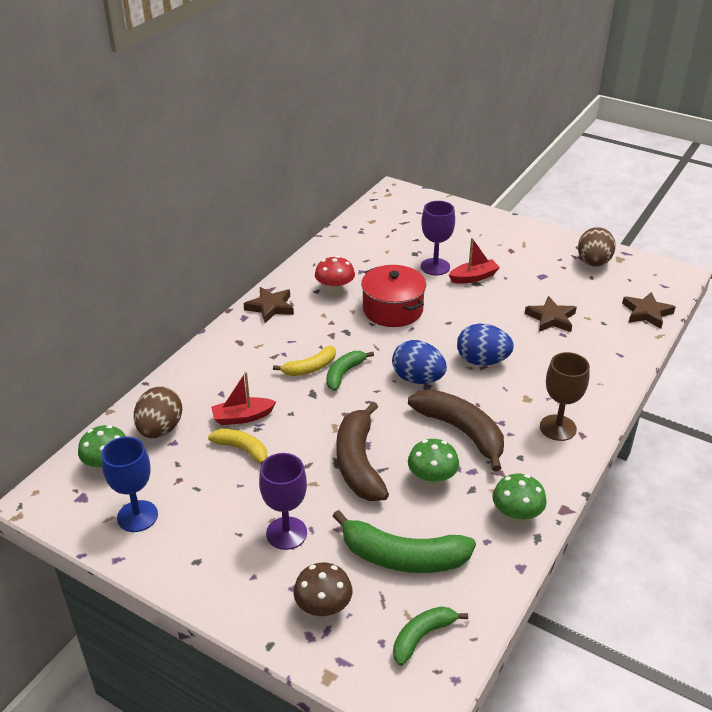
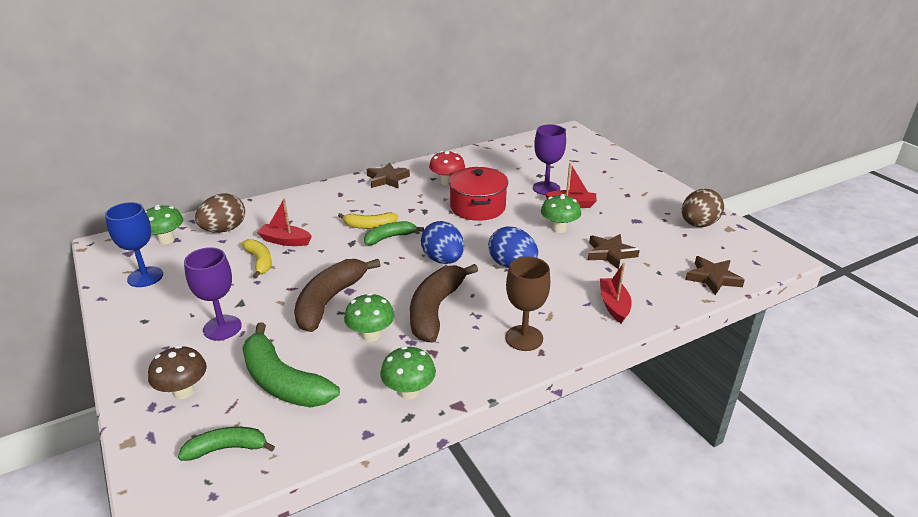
camera: 30 degrees right, 5 degrees down
brown banana [408,389,504,472] -> brown banana turned 150 degrees counterclockwise [410,264,478,342]
none -> green mushroom [541,194,581,233]
none -> red boat [600,263,632,323]

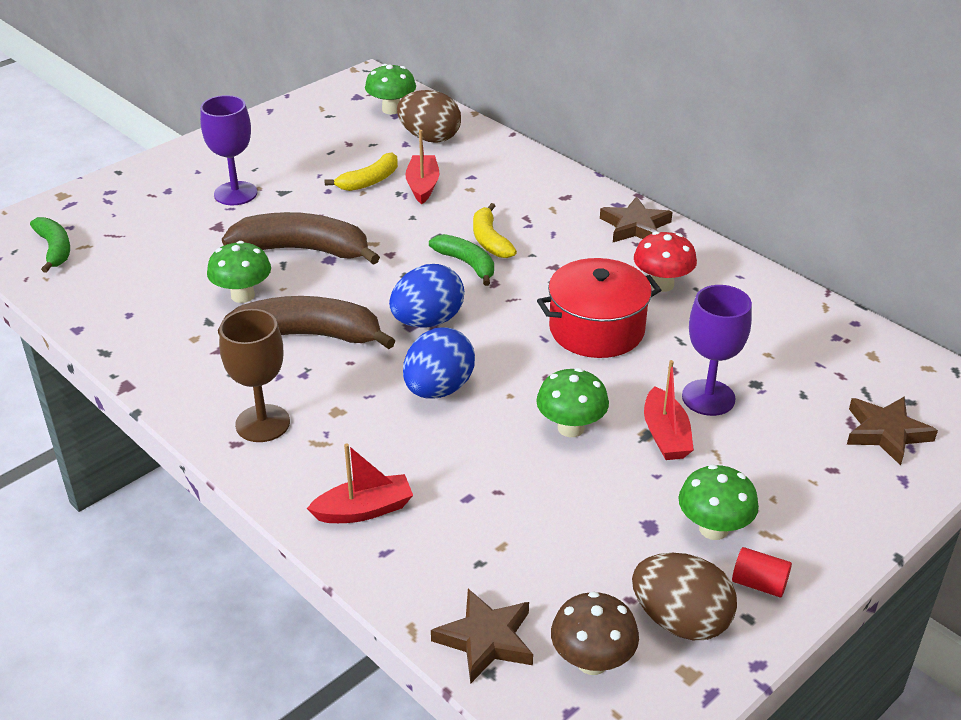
camera: 75 degrees right, 5 degrees up
blue goblet [105,202,163,287] -> none
brown mushroom [148,346,207,399] -> brown mushroom moved to [551,591,639,675]
green banana [242,322,340,408] -> none
green mushroom [380,346,436,400] -> green mushroom moved to [678,464,759,540]
brown star [588,234,640,270] -> brown star moved to [847,396,938,466]
none -> red cylinder [732,547,792,597]

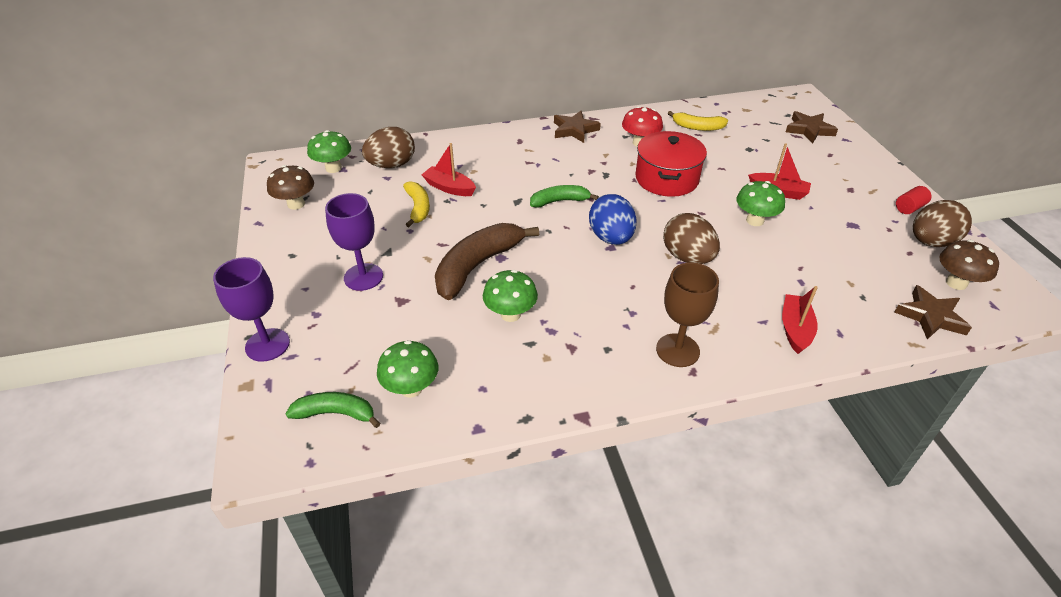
camera: 60 degrees left, 5 degrees up
brown banana [218,296,395,349] -> none
blue egg [403,327,475,399] -> brown egg [663,213,720,264]
yellow banana [473,203,517,258] -> yellow banana moved to [668,111,728,131]
green mushroom [678,464,759,540] -> green mushroom moved to [377,340,438,398]
purple goblet [682,285,752,416] -> purple goblet moved to [213,257,290,362]
none -> brown mushroom [267,165,314,210]

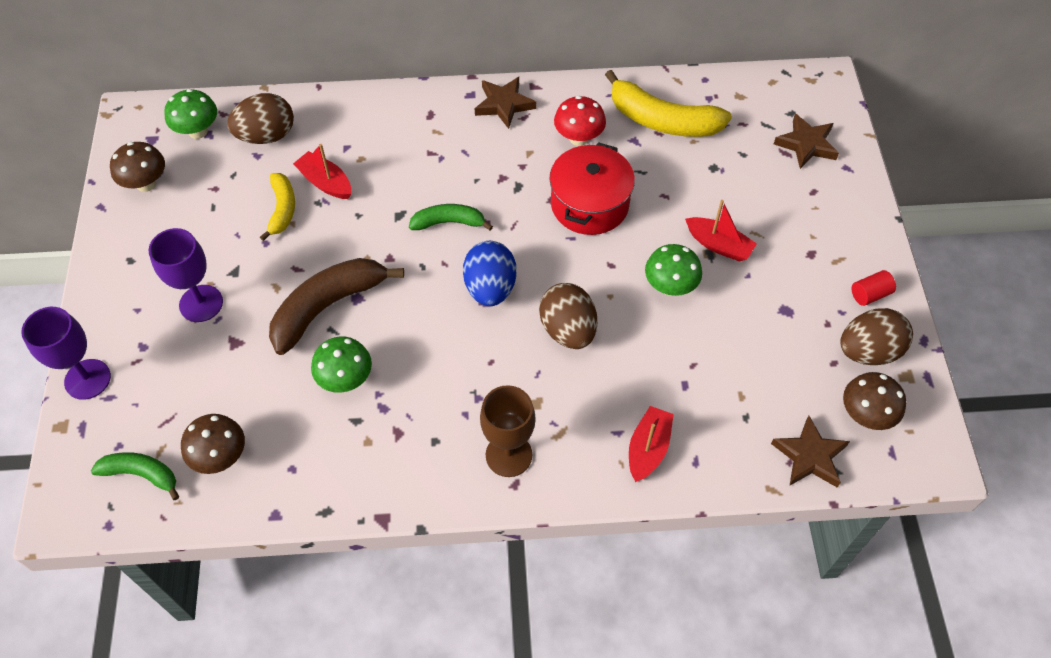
camera: 10 degrees right, 15 degrees up
green mushroom [377,340,438,398] -> brown mushroom [181,414,245,474]
yellow banana [668,111,728,131] -> yellow banana [605,70,732,137], size x1.73

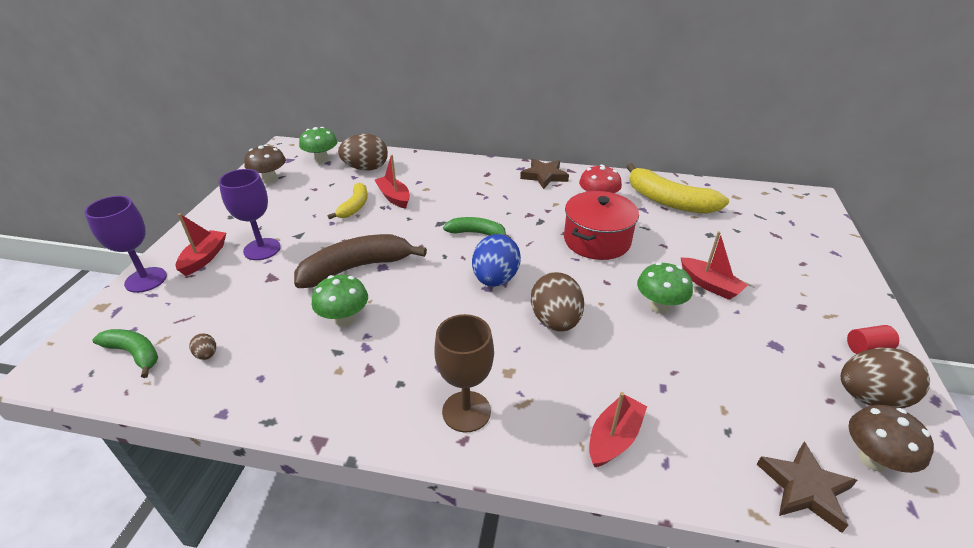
camera: 15 degrees right, 20 degrees down
brown mushroom [181,414,245,474] -> brown egg [189,333,216,360]
brown star [774,114,839,169] -> none
none -> red boat [176,213,226,276]

